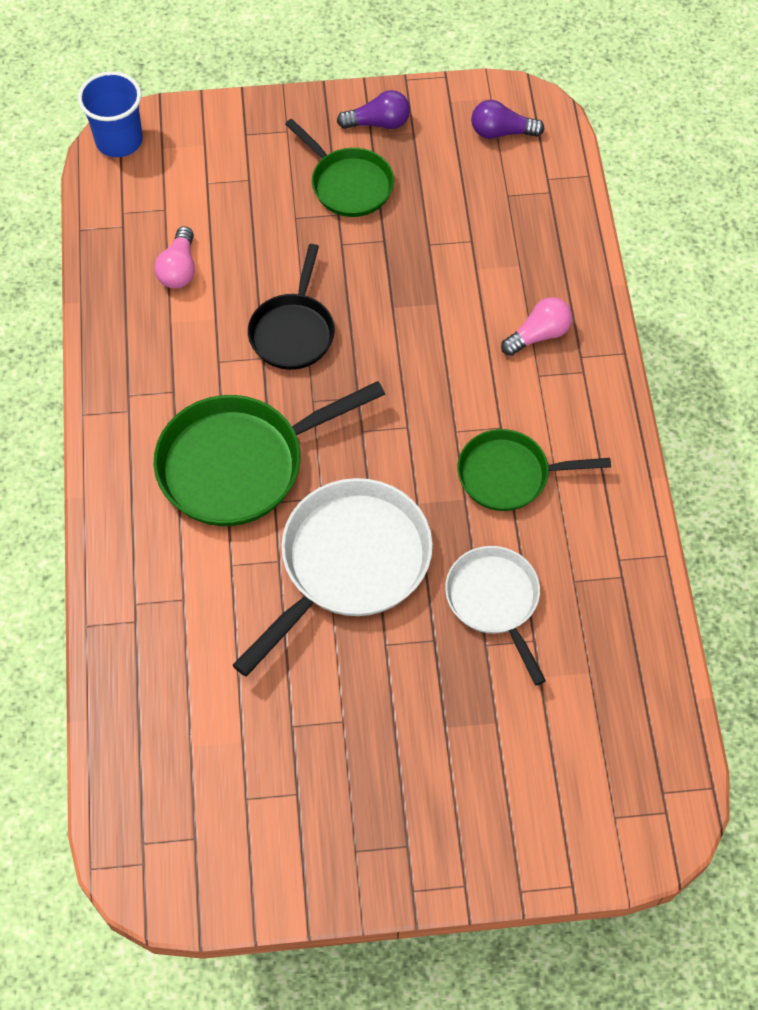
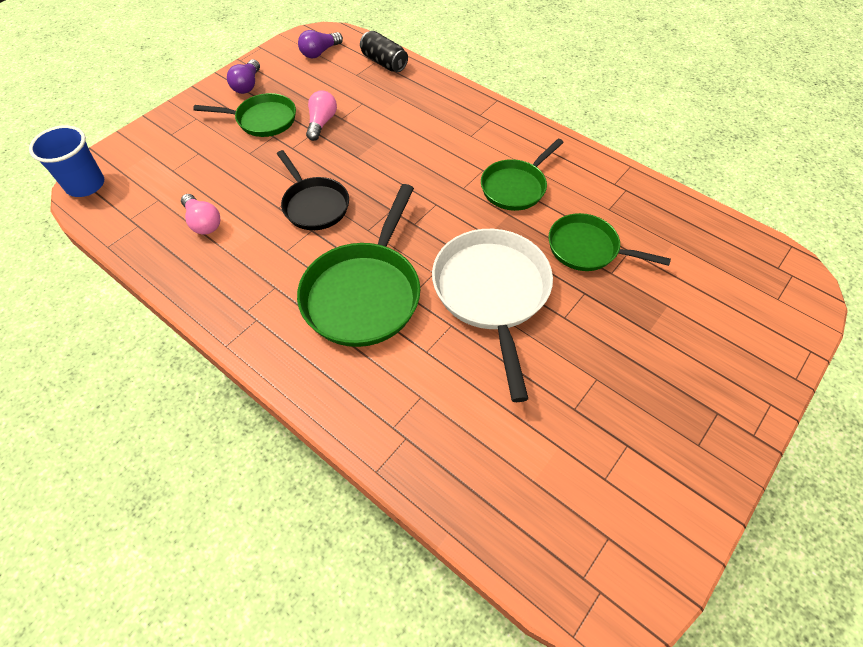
camera: 45 degrees left, 5 degrees down
purple light bulb [337,90,410,129] -> purple light bulb turned 150 degrees clockwise [227,59,260,94]
white pan [445,546,546,686] -> green pan [549,213,671,271]
pink light bulb [501,297,572,356] -> pink light bulb moved to [306,90,337,141]
none -> black can [360,31,408,72]

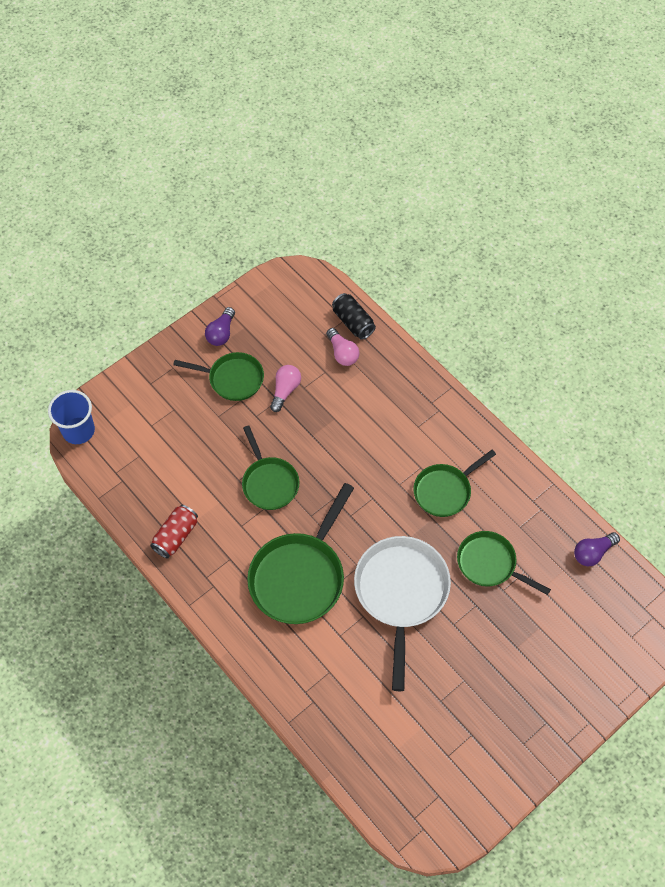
camera: 10 degrees right, 5 degrees up
pink light bulb [181,194,220,235] -> pink light bulb moved to [326,328,359,366]
black pan [277,150,349,230] -> green pan [242,425,299,510]
purple light bulb [298,30,343,58] -> purple light bulb moved to [574,532,620,566]
none -> red can [150,505,198,559]

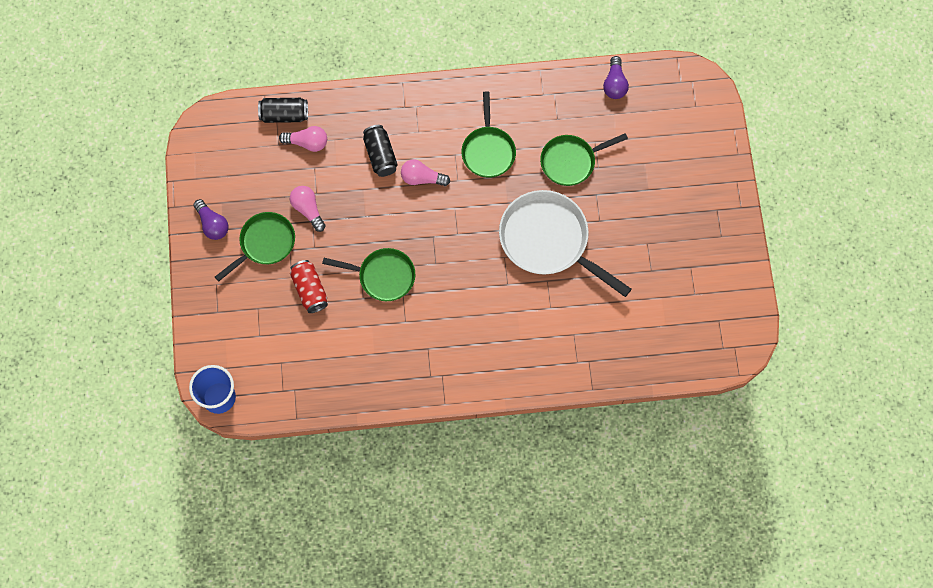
camera: 55 degrees left, 10 degrees up
red can [150,505,198,559] -> red can moved to [290,260,328,313]
green pan [247,483,354,624] -> none
none -> black can [363,125,398,177]
none -> pink light bulb [401,159,450,186]

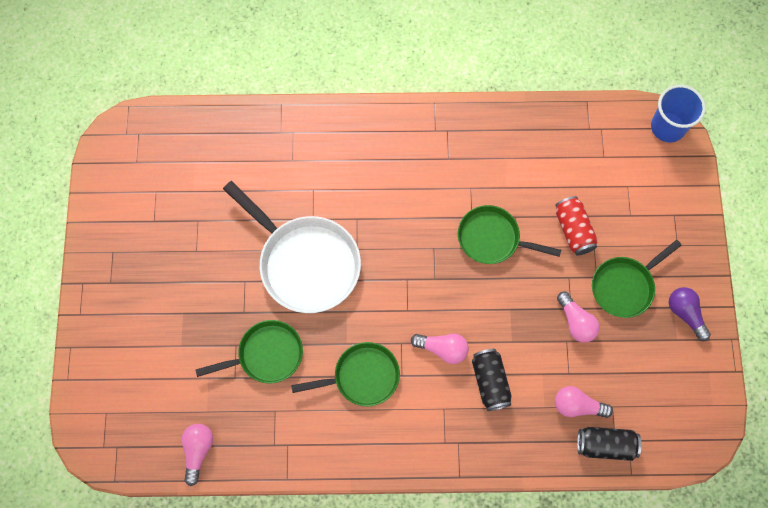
camera: 175 degrees left, 0 degrees up
green pan [461,91,516,178] -> green pan turned 75 degrees clockwise [291,342,400,407]
purple light bulb [603,56,629,99] -> pink light bulb [181,424,213,486]

